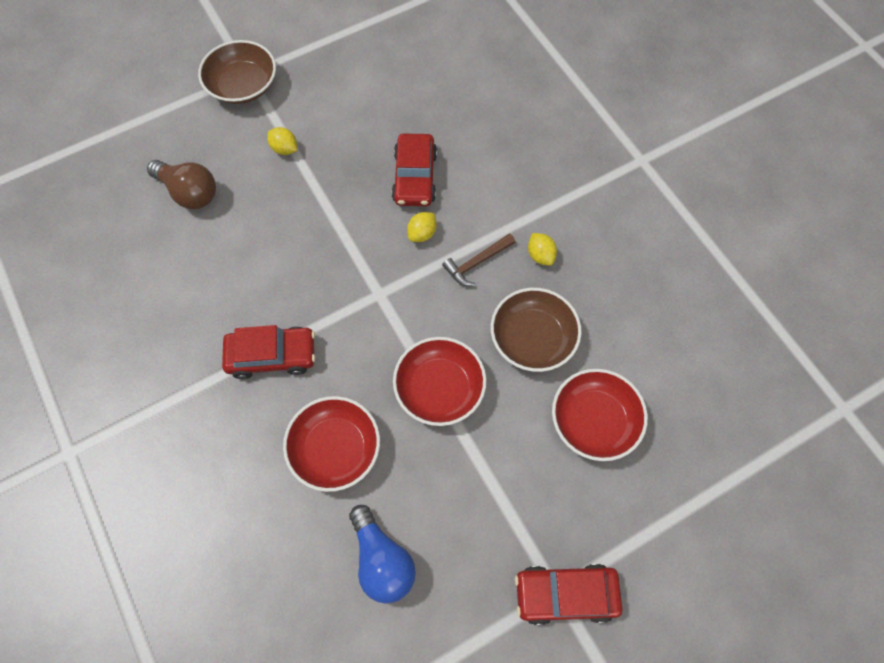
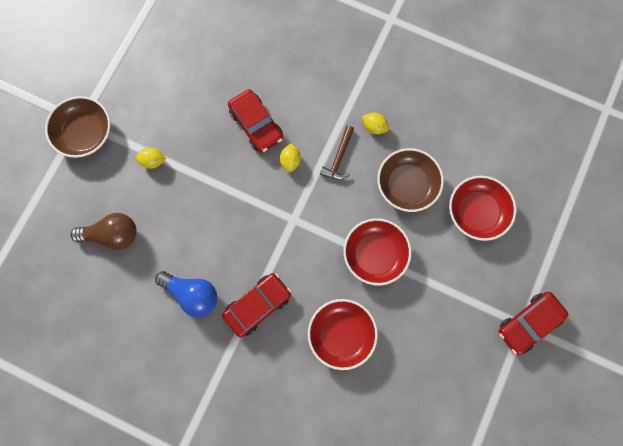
camera: 35 degrees left, 10 degrees up
blue light bulb [349,505,416,604] -> blue light bulb moved to [155,271,217,317]

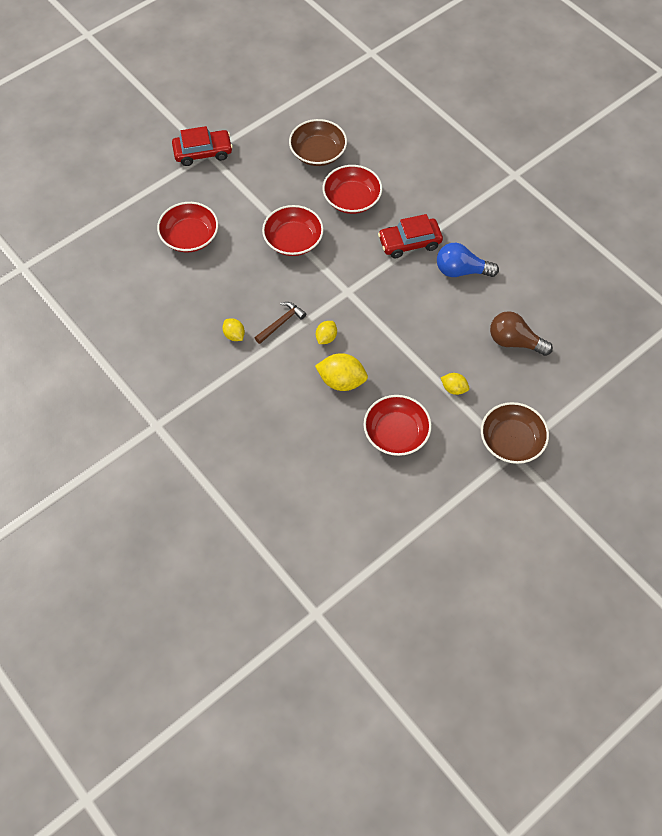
camera: 155 degrees left, 15 degrees down
blue light bulb [155,271,217,317] -> blue light bulb turned 45 degrees counterclockwise [437,243,499,277]
red car [228,89,283,153] -> yellow lemon [315,353,368,391]
brown bowl [377,148,444,212] -> brown bowl moved to [289,119,347,166]
none -> red bowl [363,395,432,456]

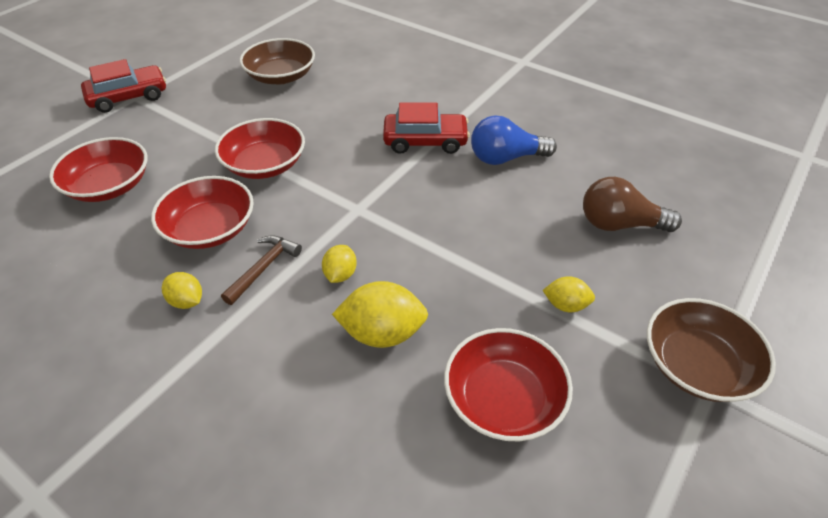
camera: 15 degrees left, 15 degrees down
red bowl [323,165,382,214] -> red bowl moved to [151,176,254,249]
red car [378,214,443,258] -> red car turned 150 degrees counterclockwise [383,102,470,154]

